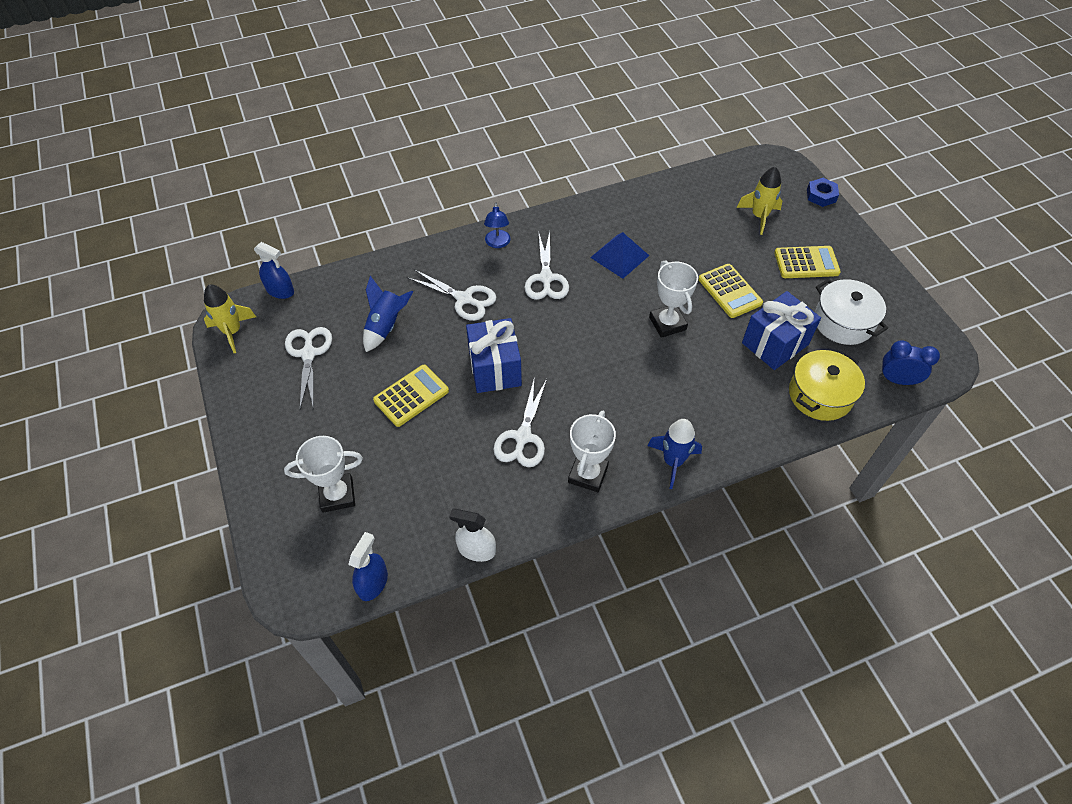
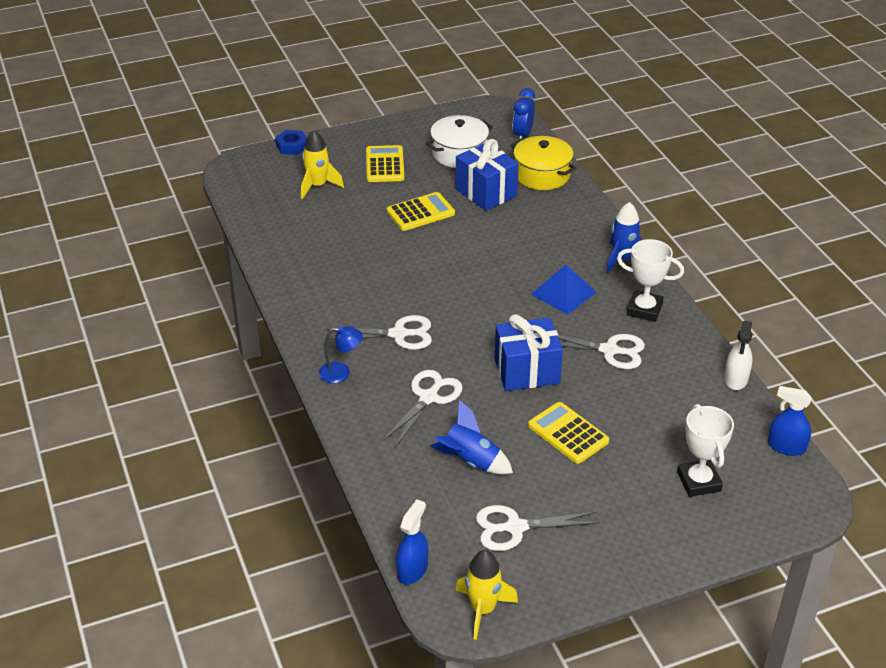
camera: 90 degrees left, 15 degrees down
blue pyramid [590,232,649,279] -> blue pyramid moved to [531,265,596,315]
white trophy [649,260,698,338] -> none

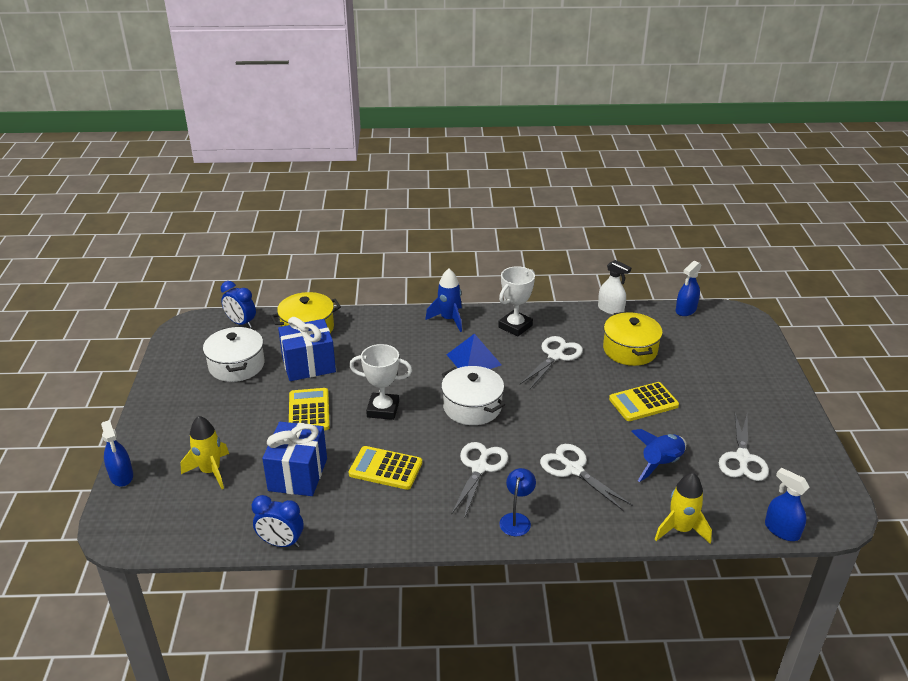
camera: 70 degrees left, 5 degrees down
blue nut [275,130,307,155] -> blue spray bottle [101,420,133,487]
yellow calculator [366,145,404,182] -> yellow calculator moved to [349,446,422,490]
yellow rocket [455,550,518,640] -> yellow rocket moved to [655,473,712,544]
blue gift [495,314,563,391] -> blue gift moved to [262,422,327,496]
white trophy [677,404,734,497] -> white trophy moved to [349,344,412,420]
none -> blue clock [252,495,304,547]
none -> white pot [441,366,505,425]
none -> yellow pot [603,312,663,366]

